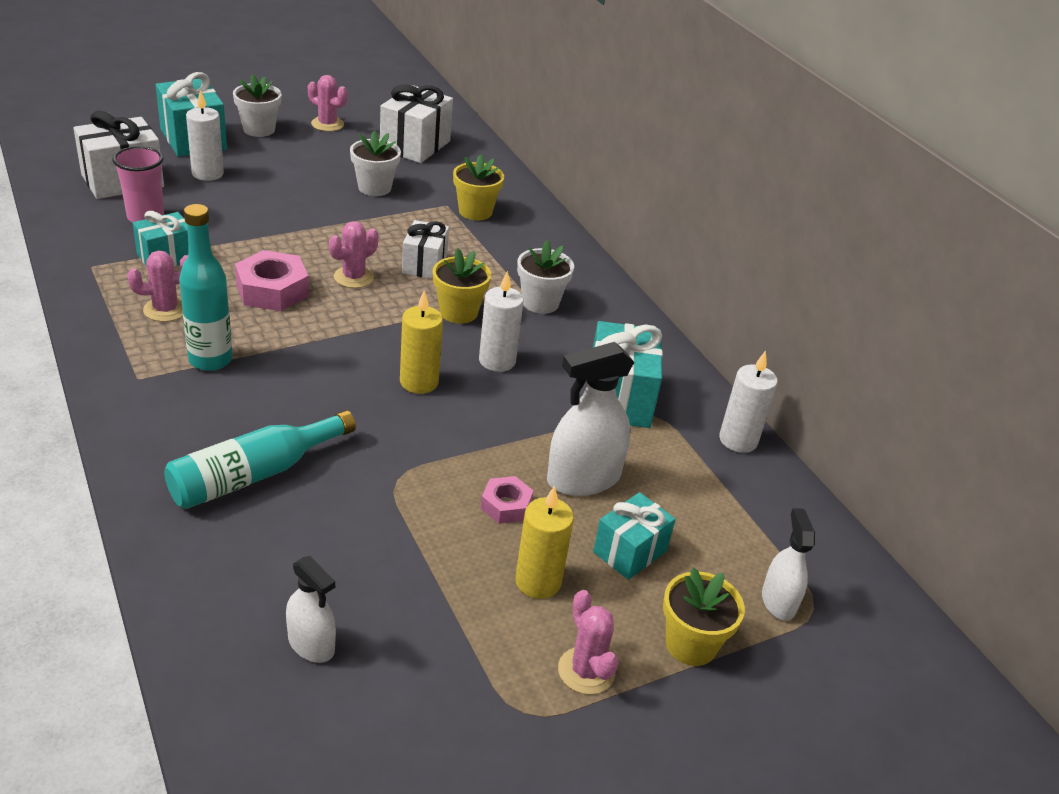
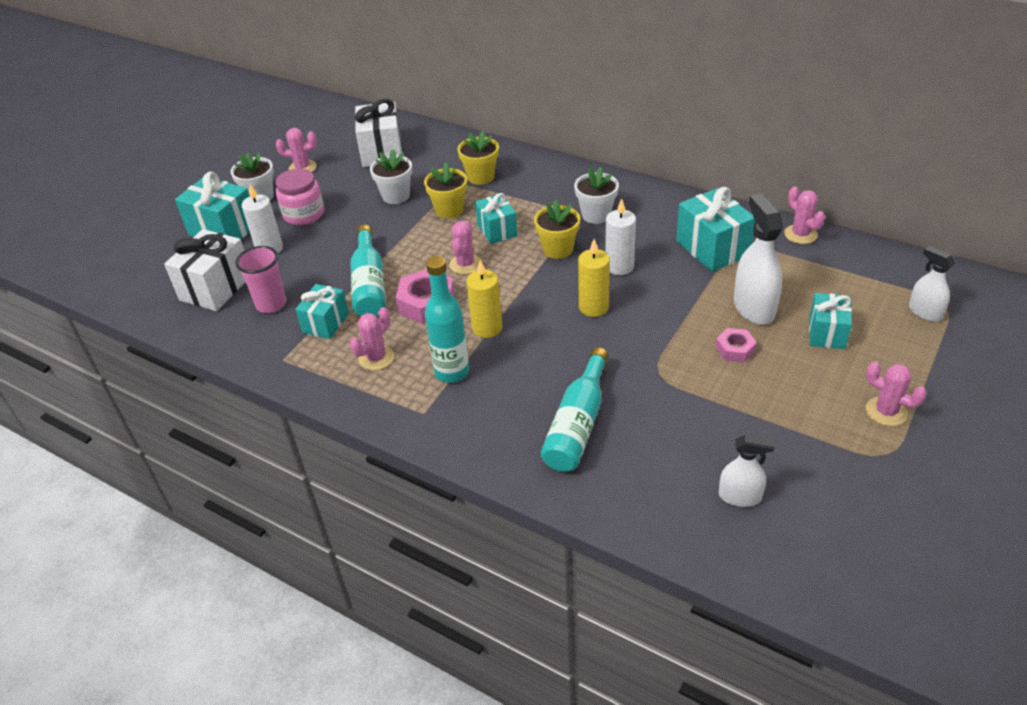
camera: 25 degrees left, 5 degrees up
white gift [402,220,449,279] -> turquoise gift [475,193,518,244]
yellow candle [515,486,574,599] -> yellow candle moved to [466,260,502,338]
white spray bottle [547,342,634,496] -> white spray bottle turned 135 degrees clockwise [734,194,783,325]
yellow flower pot [663,567,745,666] -> yellow flower pot moved to [424,162,467,218]
white candle [719,351,778,453] -> pink cactus [784,186,825,244]
none -> pink jar [276,168,324,225]
none -> turquoise bottle [350,225,386,317]

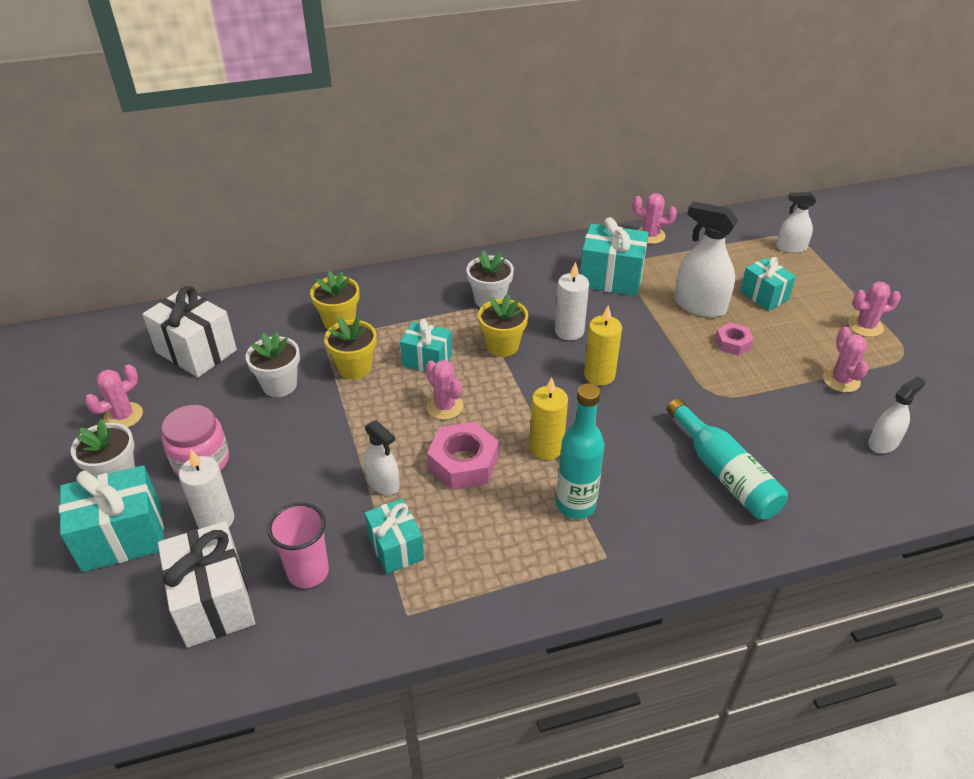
camera: 50 degrees left, 0 degrees up
turquoise bottle [350,225,386,317] -> white spray bottle [363,420,400,495]
pink cactus [350,307,394,370] -> pink cactus moved to [823,326,869,393]

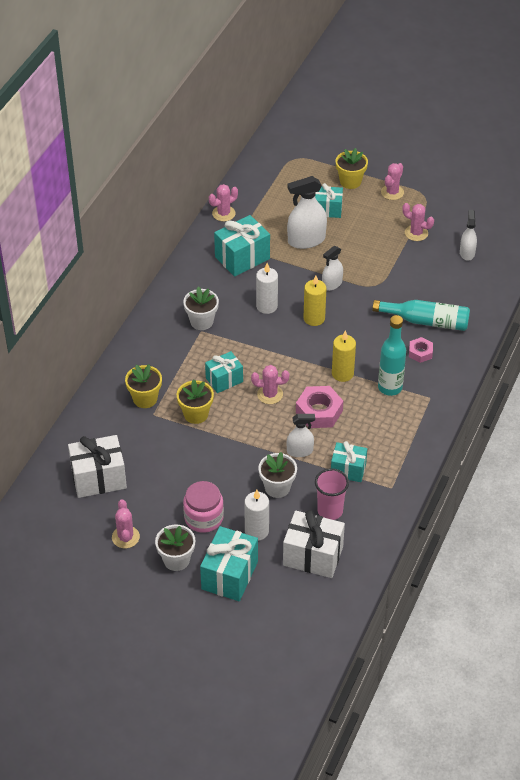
camera: 50 degrees left, 5 degrees up
white flower pot [245,332,300,397] -> white flower pot moved to [259,452,297,498]
yellow flower pot [478,294,528,357] -> yellow flower pot moved to [336,148,368,189]
pink nut [715,323,754,356] -> pink nut moved to [409,337,433,363]
white spray bottle [776,192,816,253] -> white spray bottle moved to [322,246,343,291]

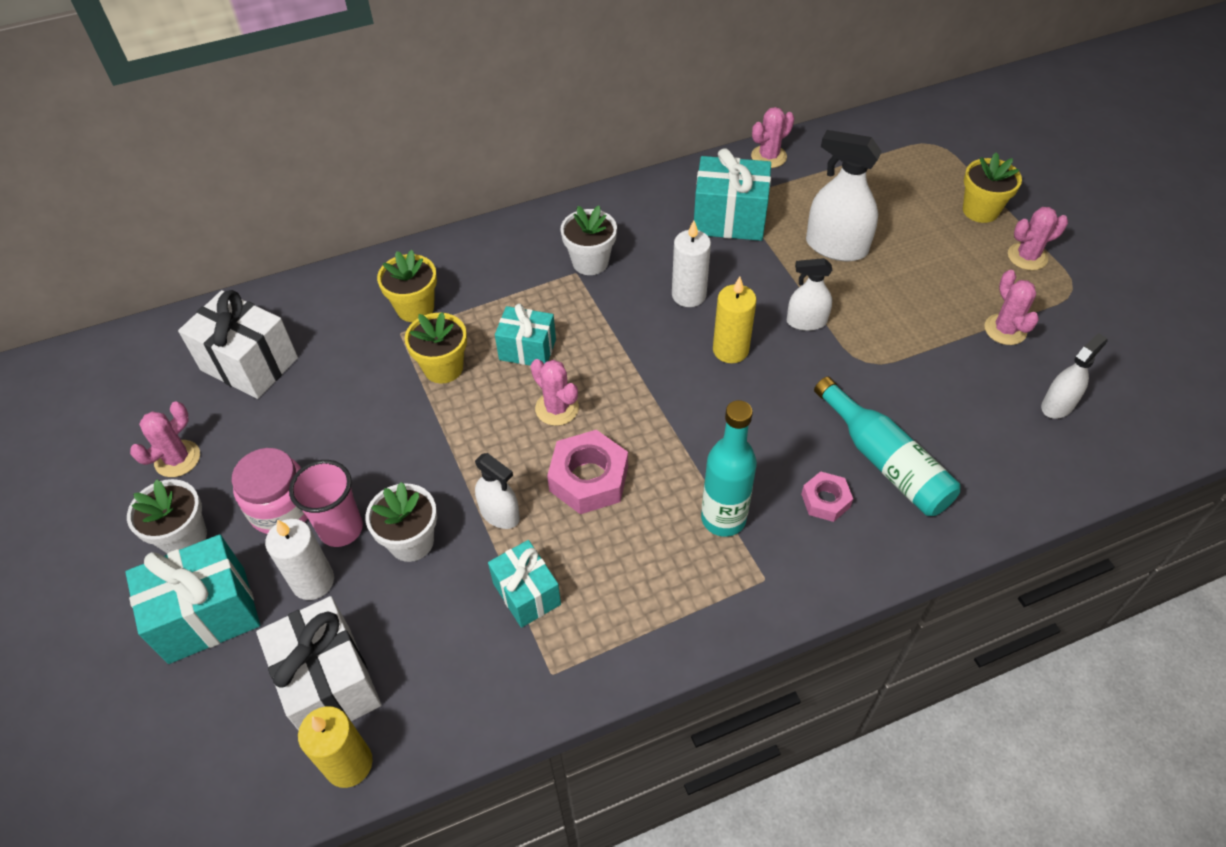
camera: 45 degrees right, 5 degrees up
pink cactus [209,184,238,221] -> pink cactus turned 45 degrees counterclockwise [751,107,794,168]
turquoise gift [315,183,343,218] -> none
pink cup [315,468,349,520] -> pink cup moved to [289,460,363,547]
yellow candle [332,330,356,382] -> yellow candle moved to [298,706,373,788]

